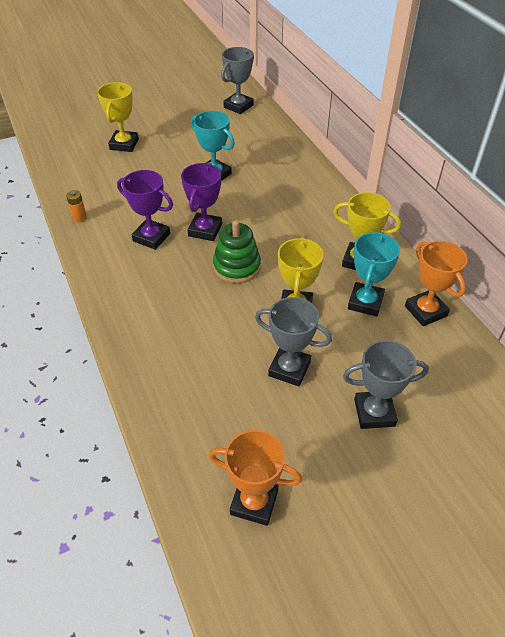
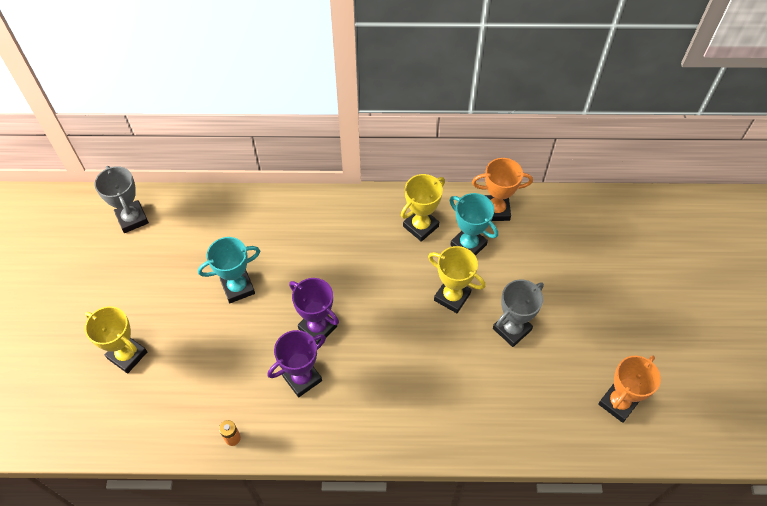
camera: 65 degrees left, 10 degrees up
green stacking toy [213,220,261,283] -> none
grey trophy [343,340,429,429] -> none

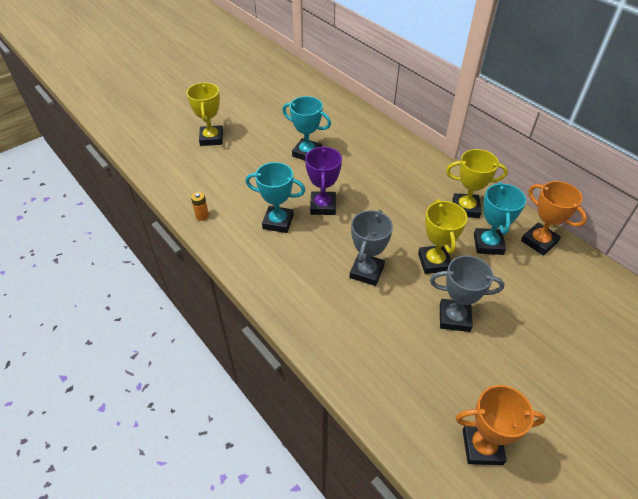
camera: 50 degrees right, 10 degrees down
grey trophy [95,166,149,233] -> grey trophy moved to [350,210,393,286]
purple trophy [268,330,326,397] -> turquoise trophy [245,162,305,233]

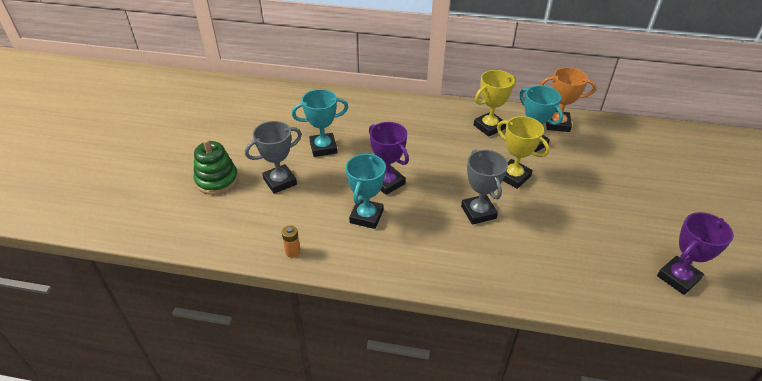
camera: 40 degrees left, 5 degrees down
yellow trophy [186,82,223,146] -> green stacking toy [194,139,238,195]
turquoise trophy [245,162,305,233] -> turquoise trophy turned 45 degrees counterclockwise [346,153,386,229]
grey trophy [430,256,504,332] -> grey trophy moved to [245,121,302,194]
orange trophy [456,385,546,465] -> purple trophy [657,212,734,295]

